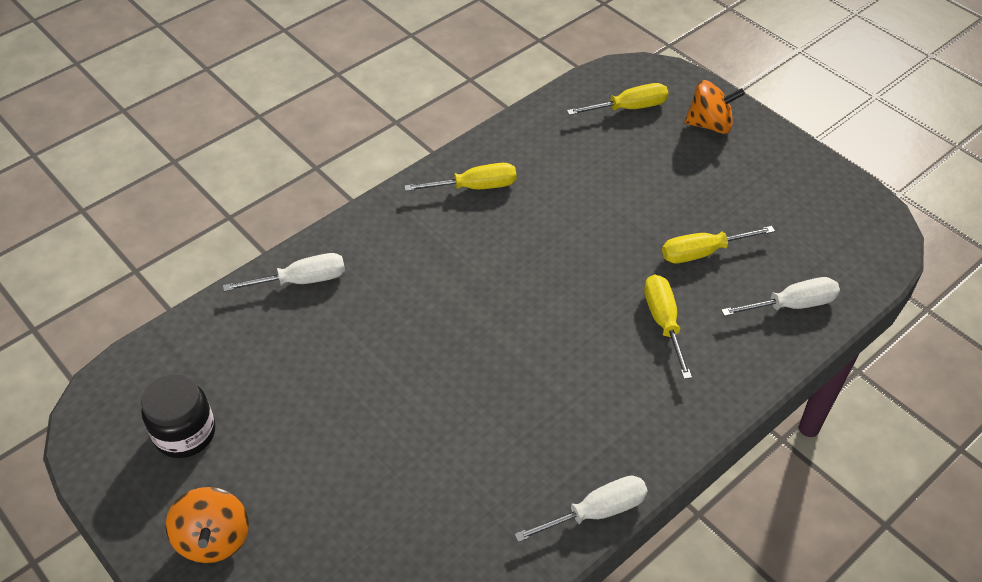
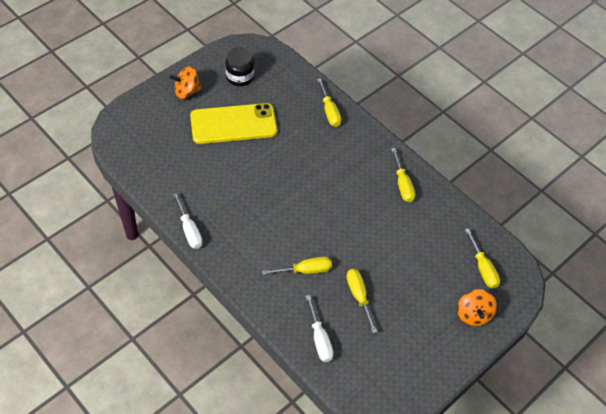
camera: 85 degrees right, 5 degrees up
white screwdriver [223,253,345,292] -> yellow screwdriver [317,79,341,127]
none -> yellow phone [190,103,277,144]

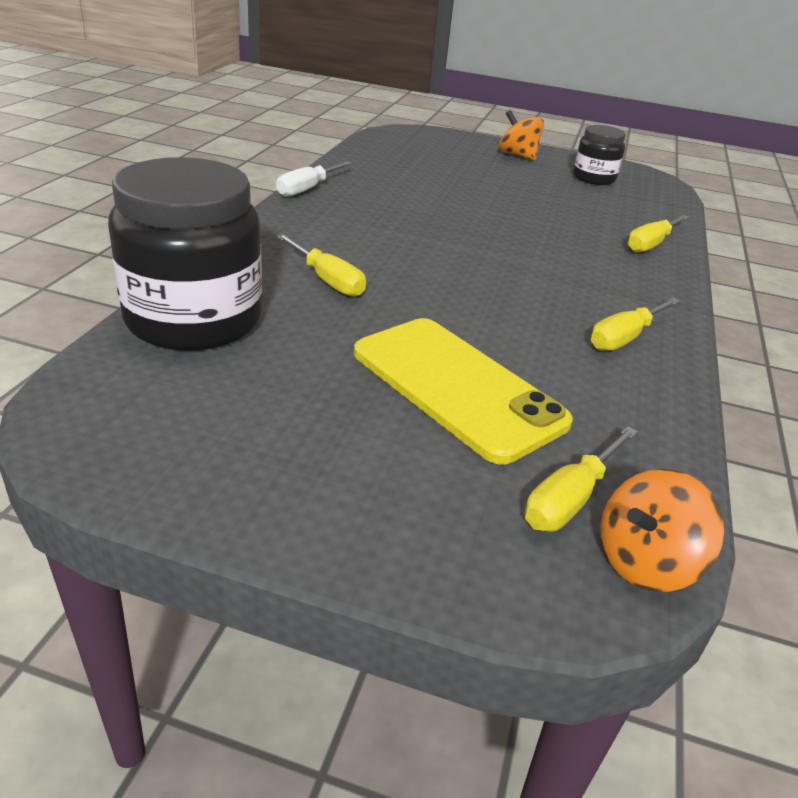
camera: 60 degrees right, 20 degrees down
yellow phone [190,103,277,144] -> yellow phone moved to [354,318,573,464]
white screwdriver [305,295,334,362] -> black jar [108,157,262,351]
yellow screwdriver [346,269,377,333] -> none
orange spinning top [457,289,497,326] -> orange spinning top moved to [600,469,724,592]

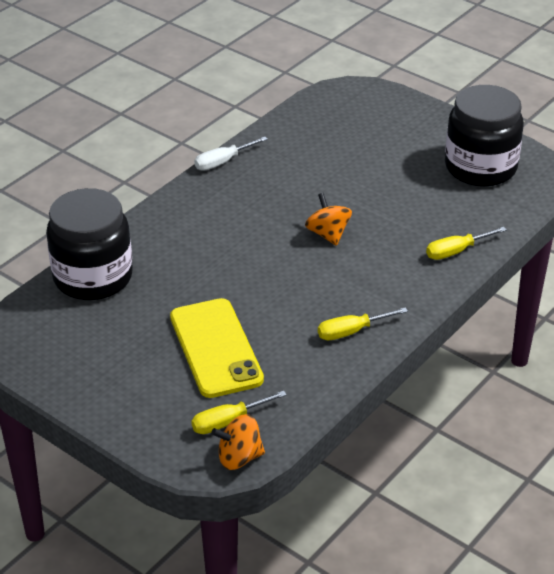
camera: 25 degrees right, 5 degrees up
yellow screwdriver [276,234,366,297] -> none
orange spinning top [499,110,544,160] -> orange spinning top moved to [305,193,352,246]
black jar [573,125,626,185] -> black jar [445,85,524,187], size x1.88

